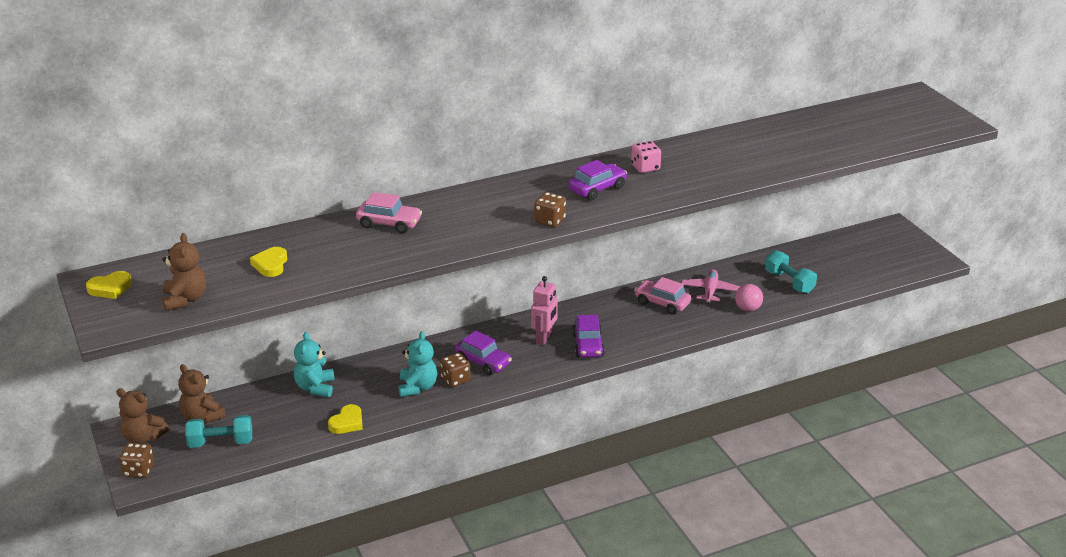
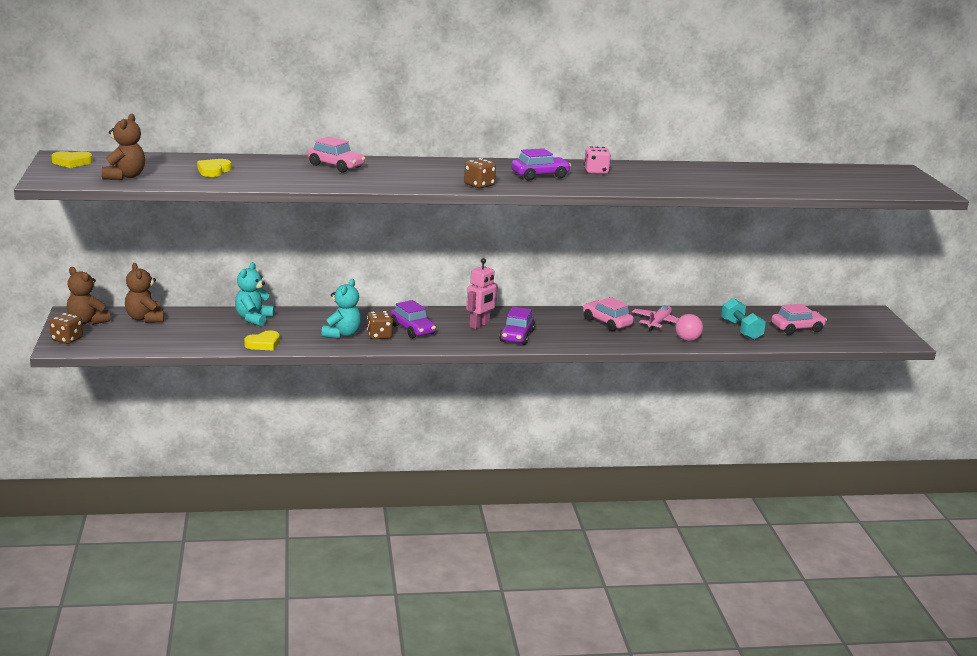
camera: 15 degrees right, 10 degrees down
turquoise dumbbell [186,415,252,448] -> none
none -> pink car [771,304,827,335]

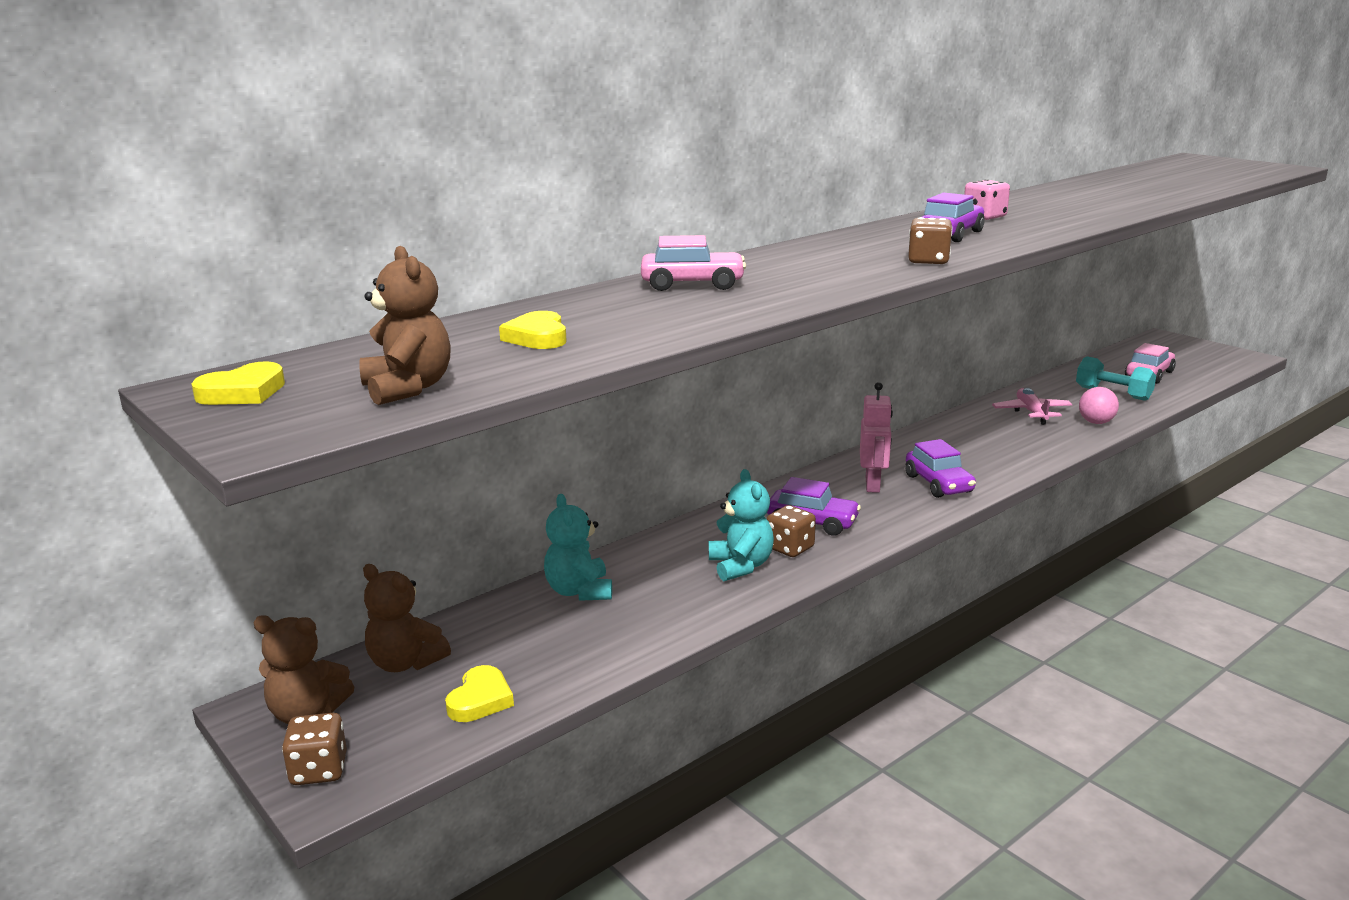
camera: 30 degrees left, 0 degrees up
yellow heart [244,330,280,351] -> yellow heart moved to [445,665,514,722]
pink car [583,297,634,331] -> none

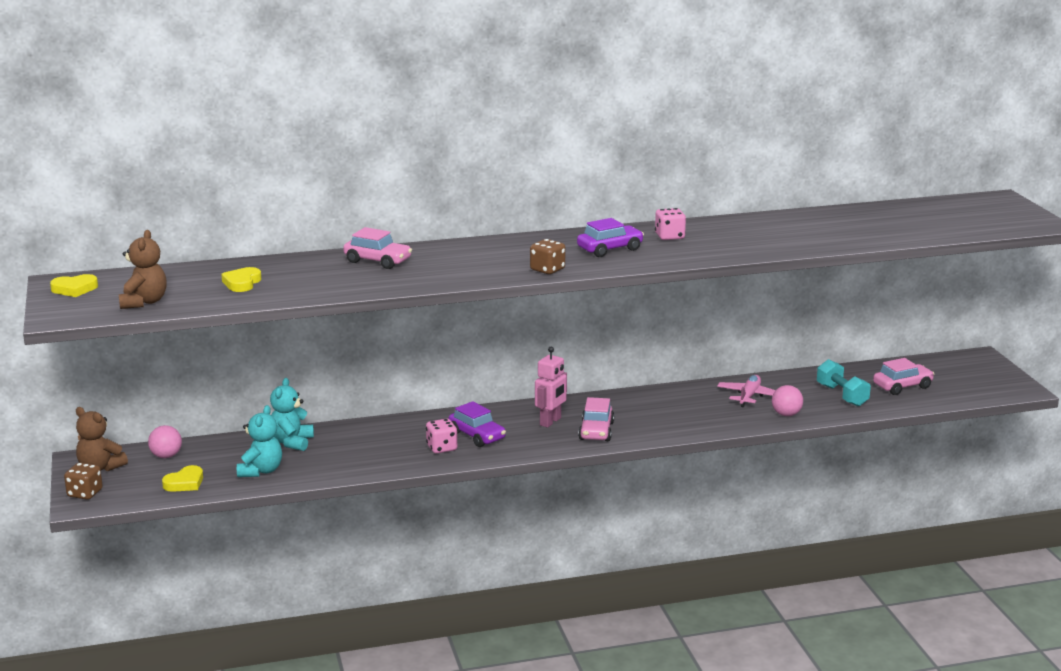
camera: 25 degrees right, 0 degrees up
brown teddy bear [363,564,451,672] -> pink ball [148,425,182,458]
turquoise teddy bear [709,469,774,581] -> turquoise teddy bear moved to [237,405,282,477]
brown dice [767,505,816,557] -> pink dice [426,419,457,454]
purple car [905,439,976,498] -> pink car [578,397,614,441]

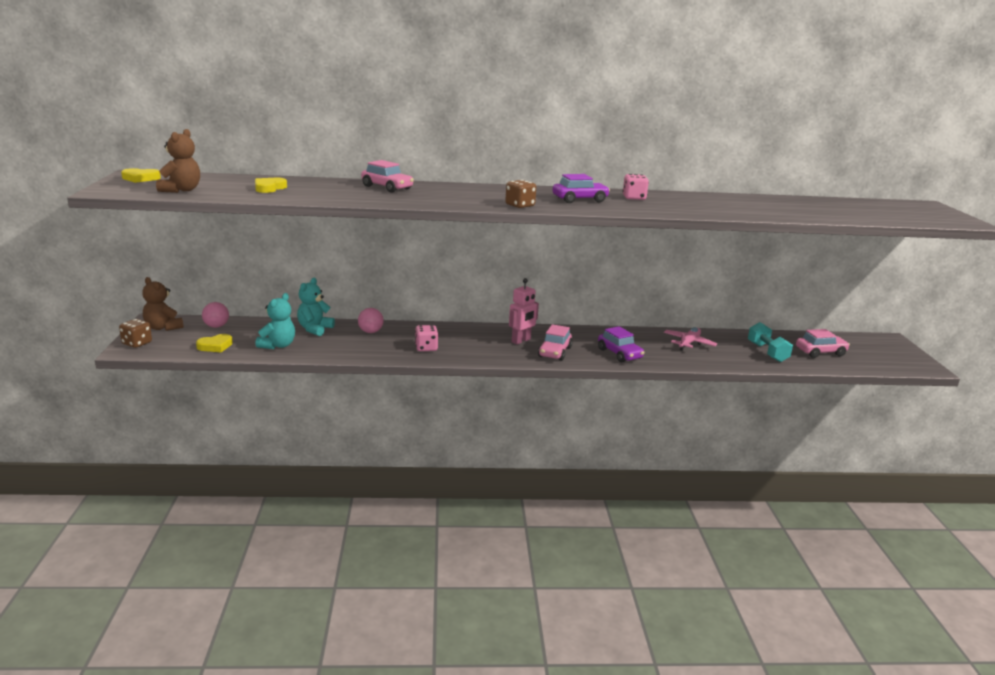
camera: 10 degrees right, 0 degrees up
purple car [448,401,506,447] -> purple car moved to [598,326,645,362]
pink ball [772,385,803,416] -> pink ball moved to [358,308,384,333]

